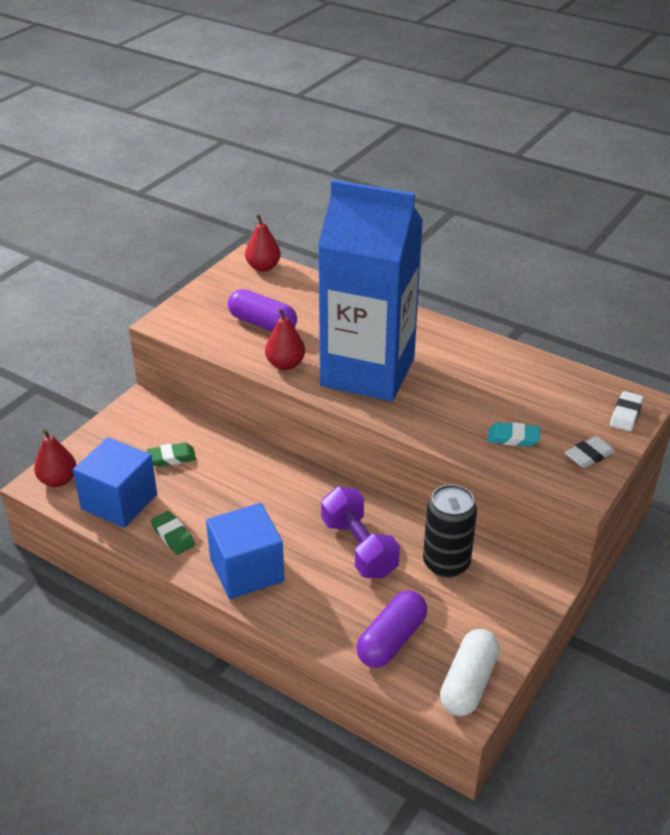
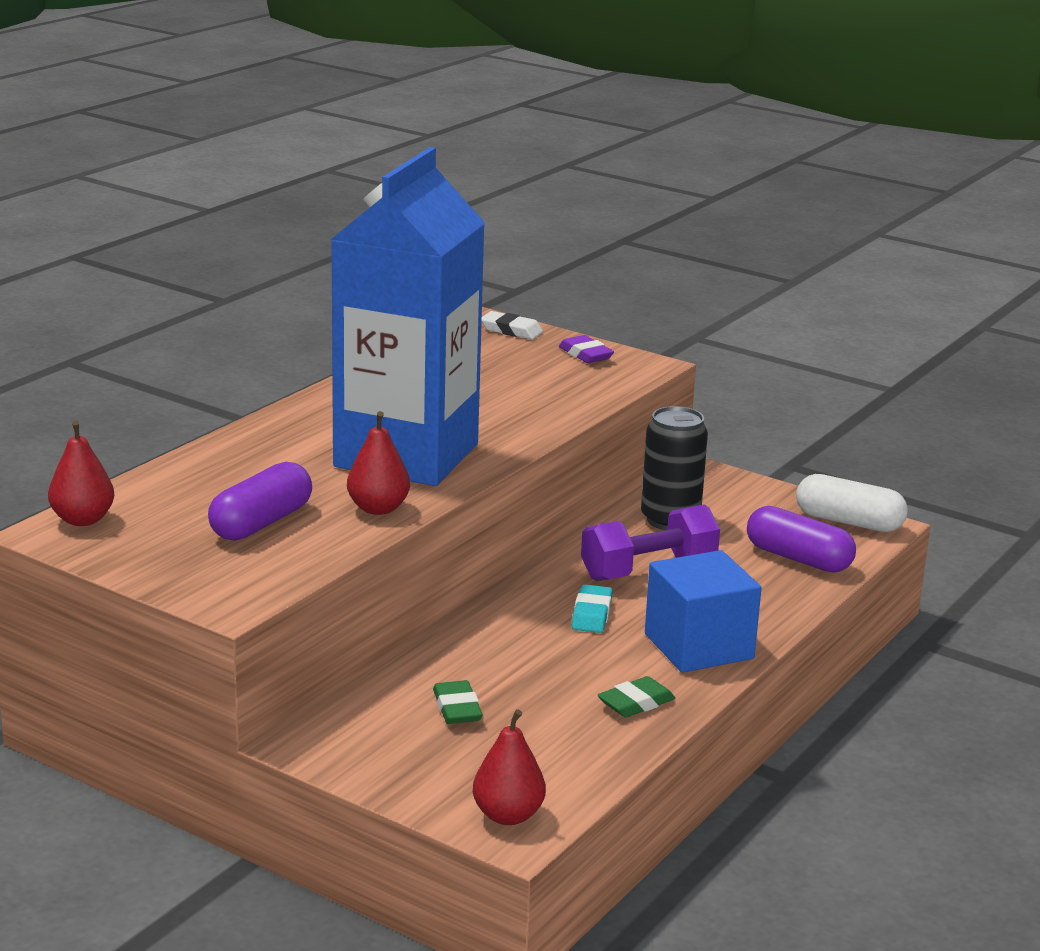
camera: 90 degrees left, 15 degrees down
blue cube [73,437,157,528] -> none
turquoise eraser [488,422,540,446] -> turquoise eraser moved to [572,584,613,633]
white eraser [565,436,615,468] -> purple eraser [559,335,614,363]

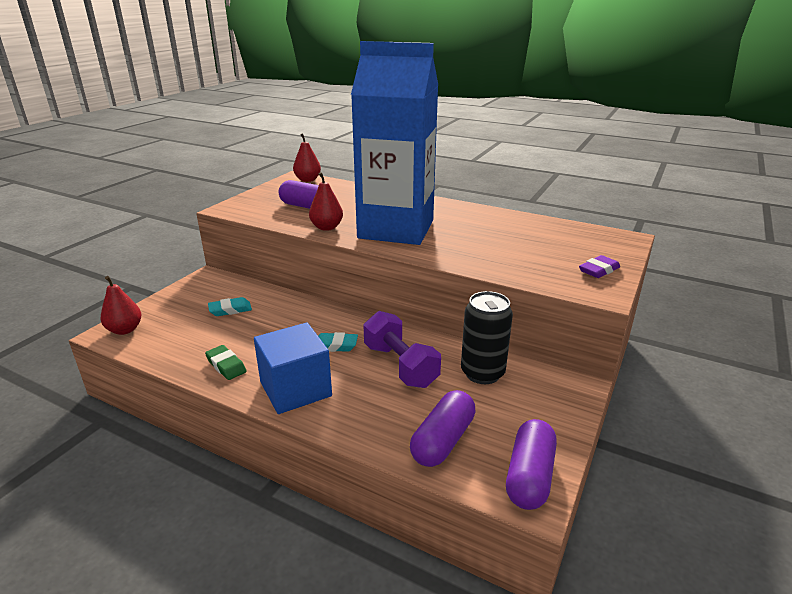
camera: 85 degrees right, 5 degrees up
green eraser [433,680,483,724] -> turquoise eraser [208,297,252,316]
white eraser [482,311,543,339] -> none
white capsule [796,474,908,532] -> purple capsule [506,419,557,510]

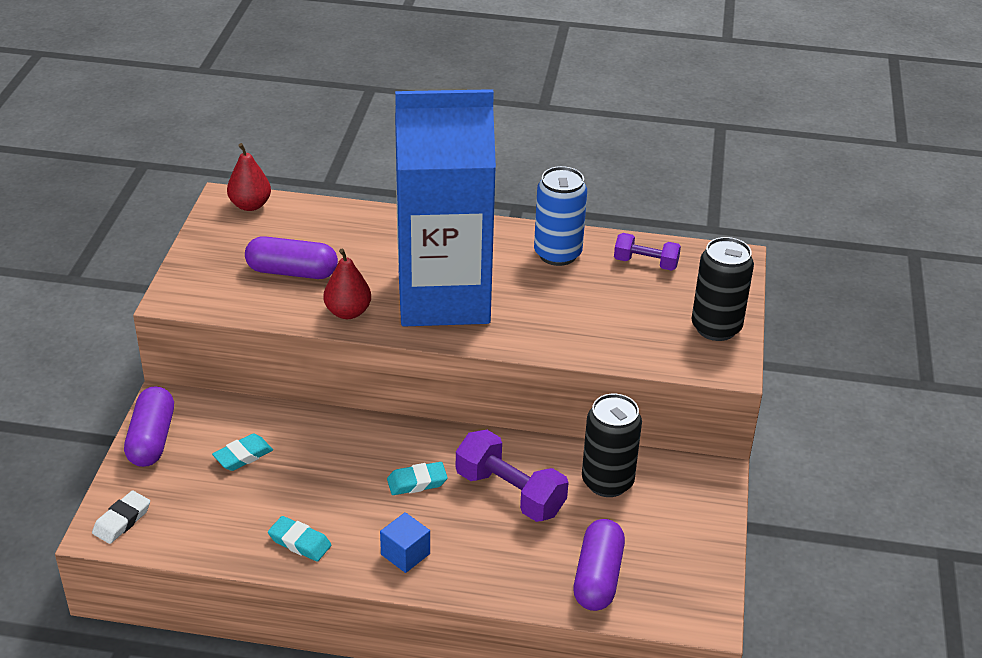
camera: 20 degrees left, 10 degrees up
red pear [100,276,141,335] -> white eraser [92,491,150,544]
green eraser [205,345,247,380] -> turquoise eraser [268,516,331,562]
blue cube [254,322,332,414] -> blue cube [380,512,430,573], size x0.52
purple capsule [506,419,557,510] -> purple capsule moved to [124,386,174,467]
purple eraser [579,255,620,278] -> black can [692,237,754,341]
none -> blue can [534,166,587,266]
none -> purple dumbbell [614,233,681,271]

